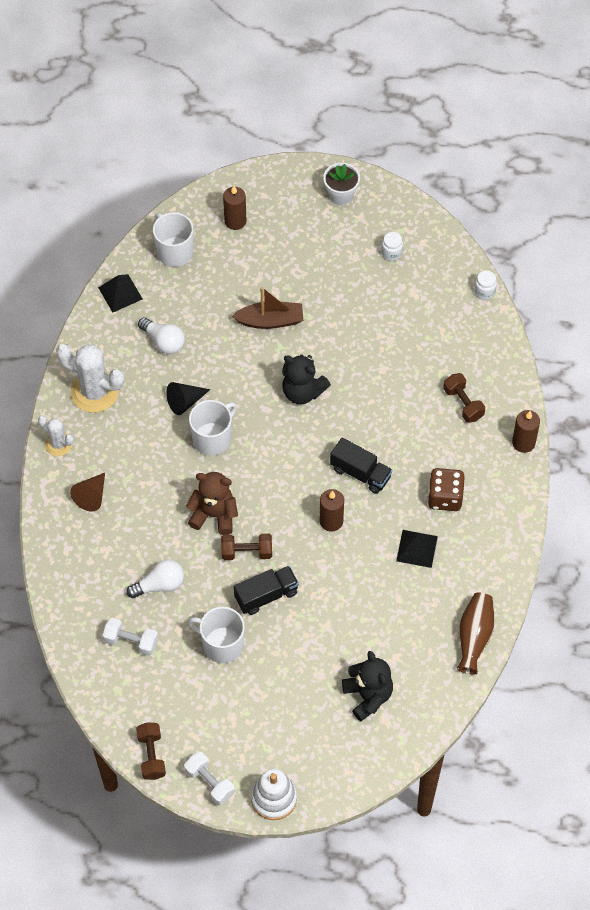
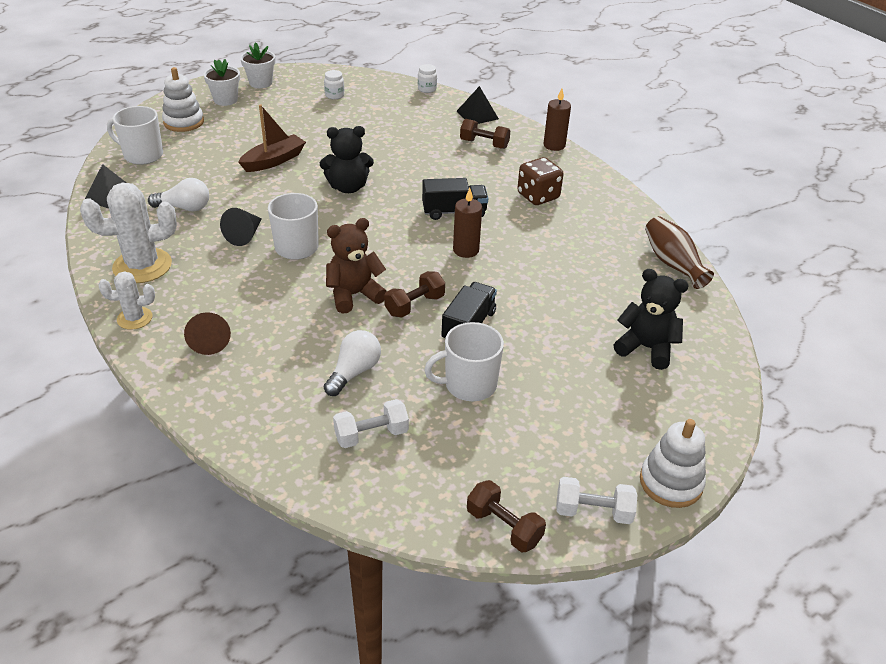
camera: 40 degrees left, 20 degrees down
brown candle [223,186,246,230] -> white stacking toy [162,67,204,132]
black pyramid [396,530,438,568] -> black pyramid moved to [457,86,499,124]
none -> white flower pot [204,59,240,106]

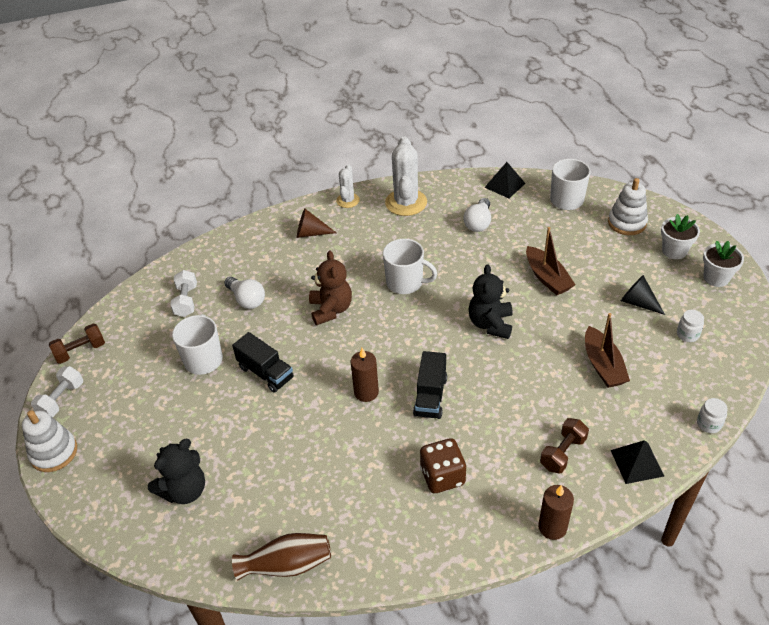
camera: 110 degrees right, 5 degrees up
black cone [220,208,262,246] -> black cone moved to [621,275,665,315]
brown dumbbell [384,271,445,318] -> none
none -> brown boat [585,313,630,388]

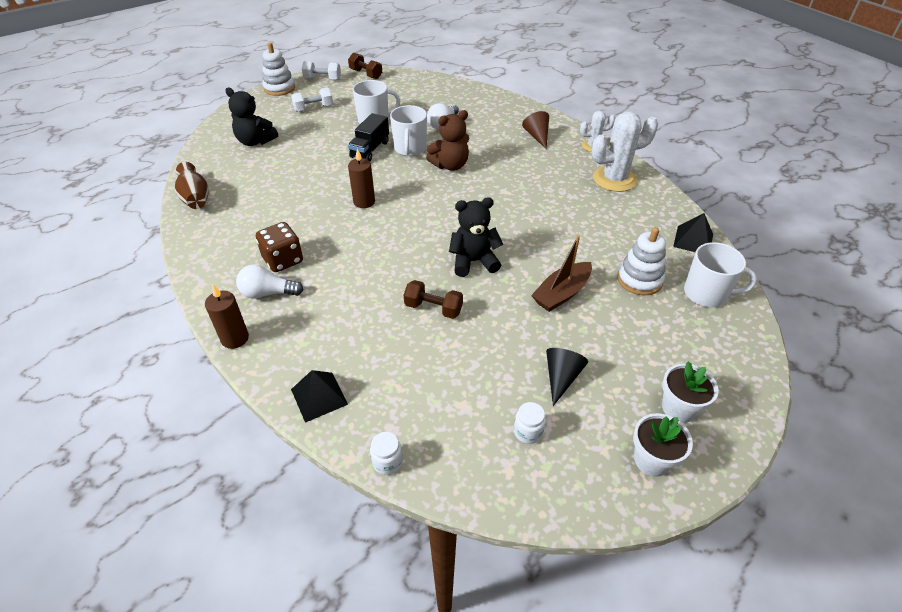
camera: 70 degrees right, 0 degrees up
white dumbbell [170,270,197,317] -> white dumbbell moved to [291,87,333,112]
white mug [383,239,437,294] -> white mug moved to [390,105,427,156]
black truck [413,351,447,419] -> none
white light bulb [463,198,491,232] -> white light bulb moved to [236,264,304,299]
brown dumbbell [540,418,589,473] -> brown dumbbell moved to [404,280,463,319]
brown boat [585,313,630,388] -> none
white stacking toy [608,178,648,235] -> white stacking toy moved to [617,227,666,295]

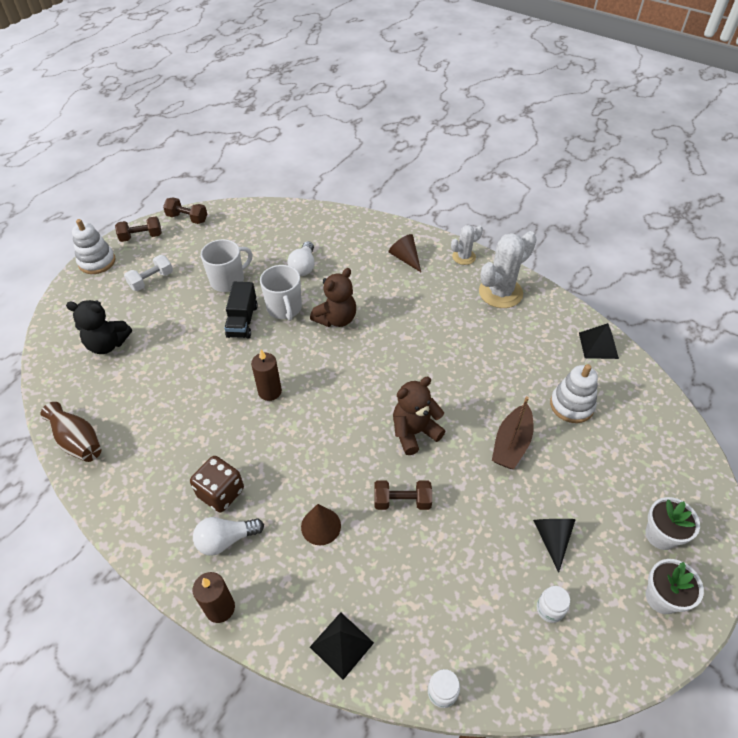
camera: 20 degrees left, 5 degrees up
white dumbbell [302,61,341,80] -> brown dumbbell [115,216,162,242]
black teddy bear [449,197,503,277] -> brown teddy bear [393,377,445,455]
white mug [684,242,757,307] -> none
none -> brown cone [301,504,341,545]

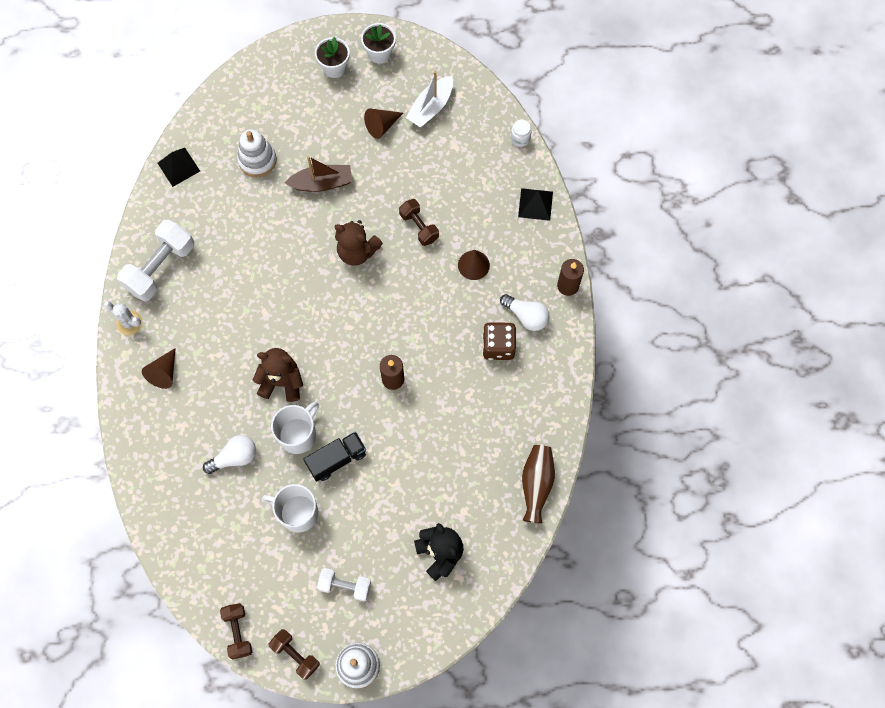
camera: 125 degrees left, 20 degrees up
white cactus [479,231,537,308] -> white dumbbell [117,220,194,302]
black cone [533,519,576,573] -> brown cone [364,108,403,139]
white jar [537,586,570,623] -> white boat [406,71,453,128]

